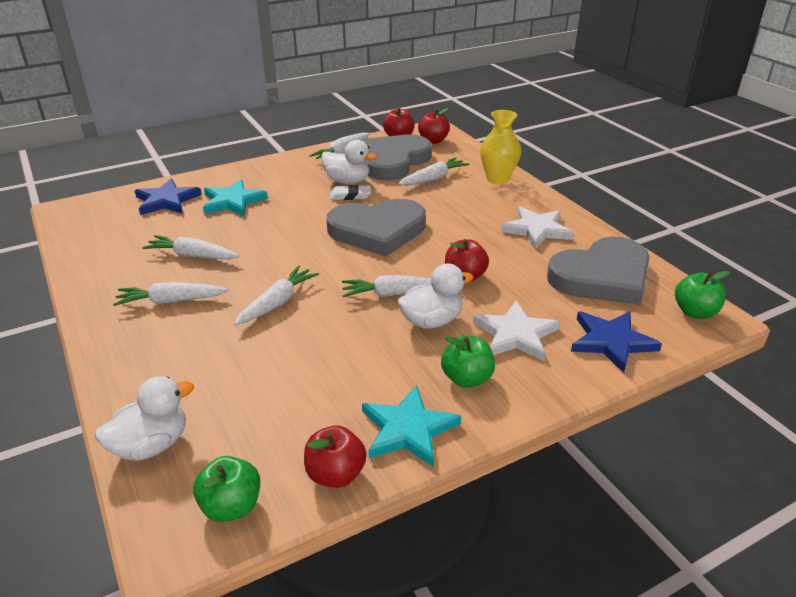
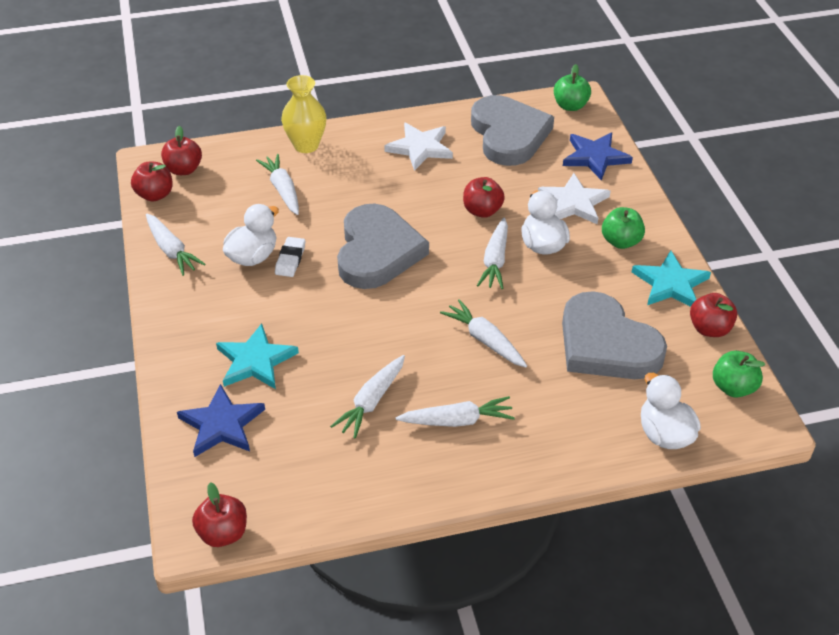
camera: 75 degrees left, 10 degrees up
white carrot [113,282,229,306] -> white carrot turned 105 degrees counterclockwise [396,396,515,427]
grey heart [361,134,432,180] -> grey heart moved to [562,291,667,379]
none -> red apple [192,482,247,547]

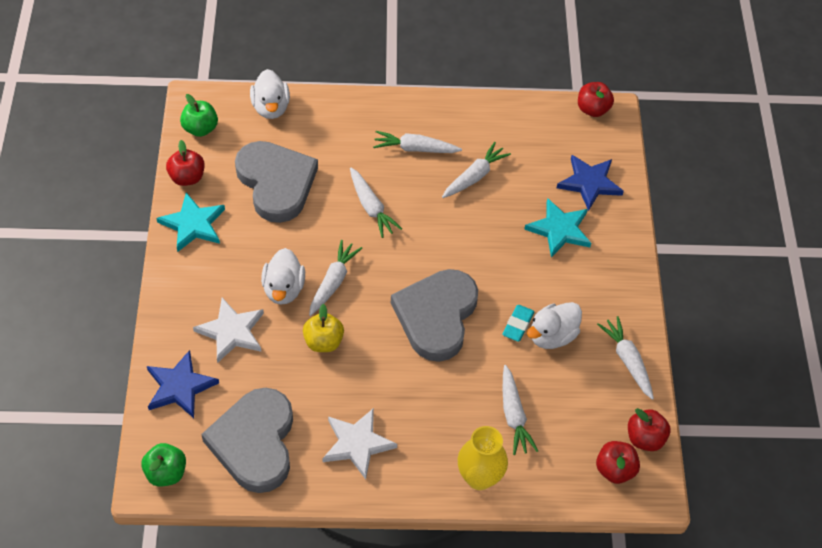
camera: 170 degrees left, 10 degrees up
white eraser [275,237,305,277] -> turquoise eraser [502,305,535,342]
red apple [463,177,505,218] -> yellow apple [303,304,344,352]
green apple [602,207,645,249] -> none

